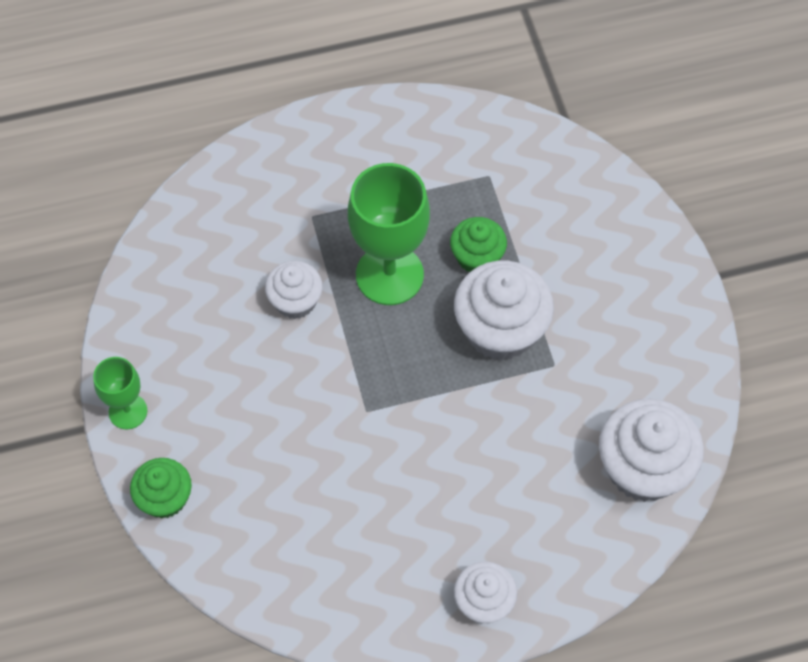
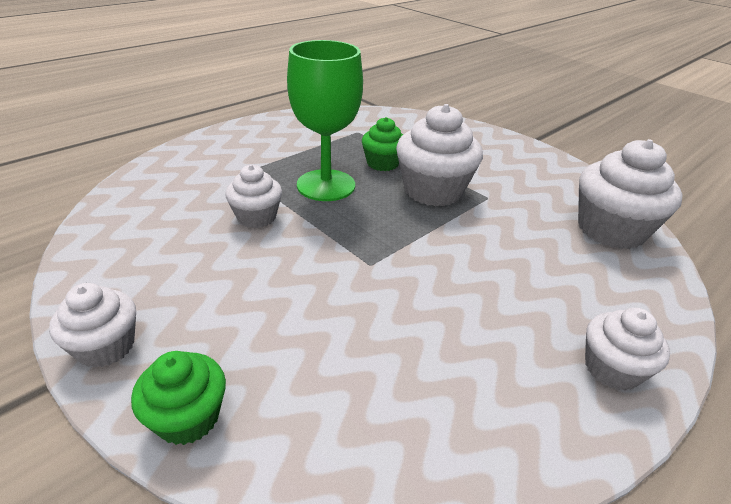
camera: 30 degrees left, 25 degrees down
green goblet [93,357,147,430] -> white cupcake [49,283,136,368]

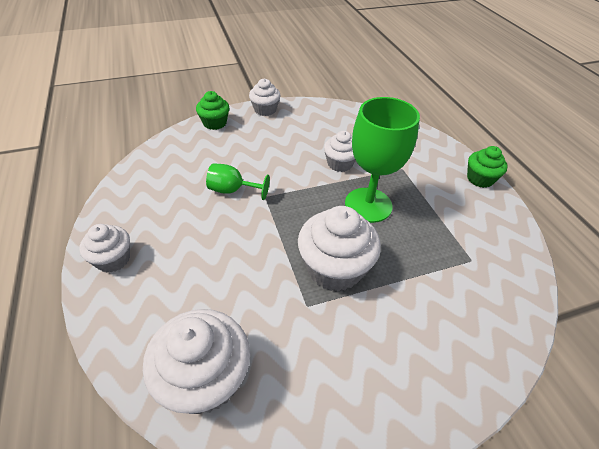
camera: 115 degrees right, 10 degrees up
green cupcake [362,117,403,171] -> green cupcake moved to [467,146,508,188]
none -> green goblet [206,163,270,200]

